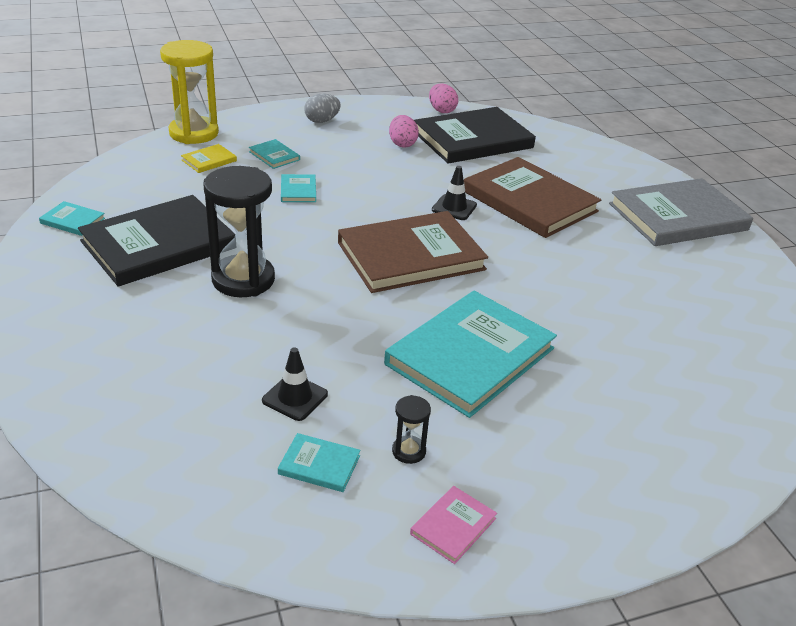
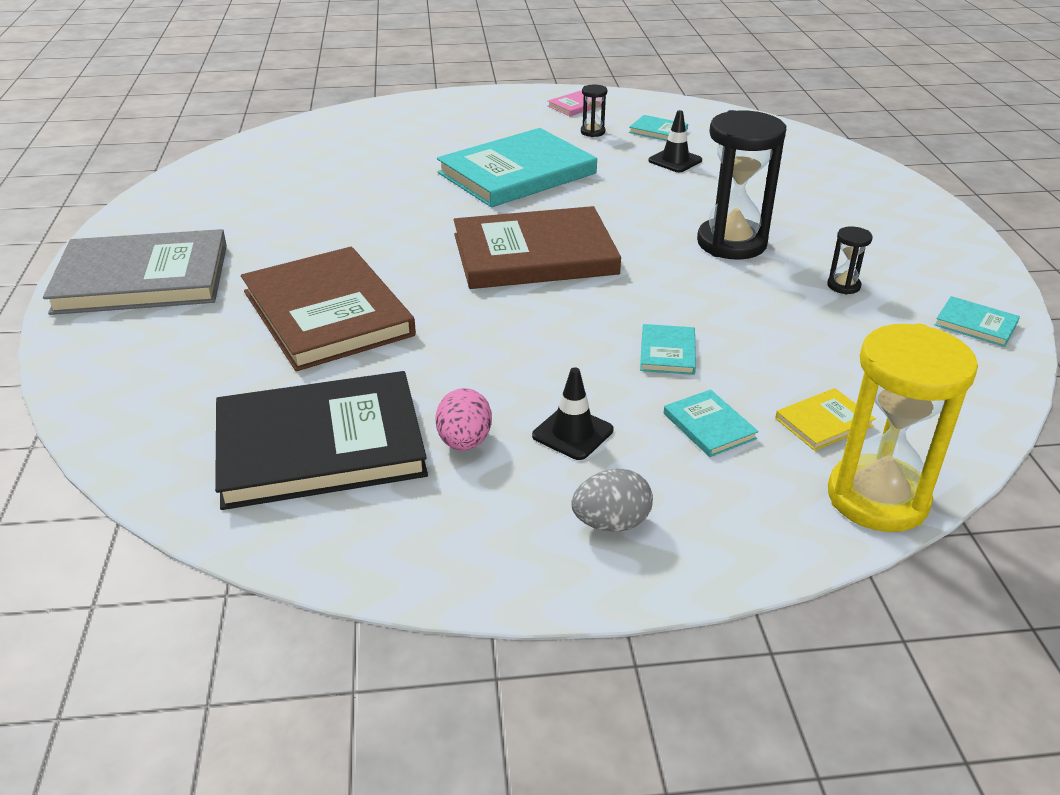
camera: 165 degrees left, 0 degrees up
black book [78,195,235,287] -> black hourglass [827,226,873,295]
pink egg [429,84,458,113] -> none
black traffic cone [432,166,477,220] -> black traffic cone moved to [532,367,613,460]

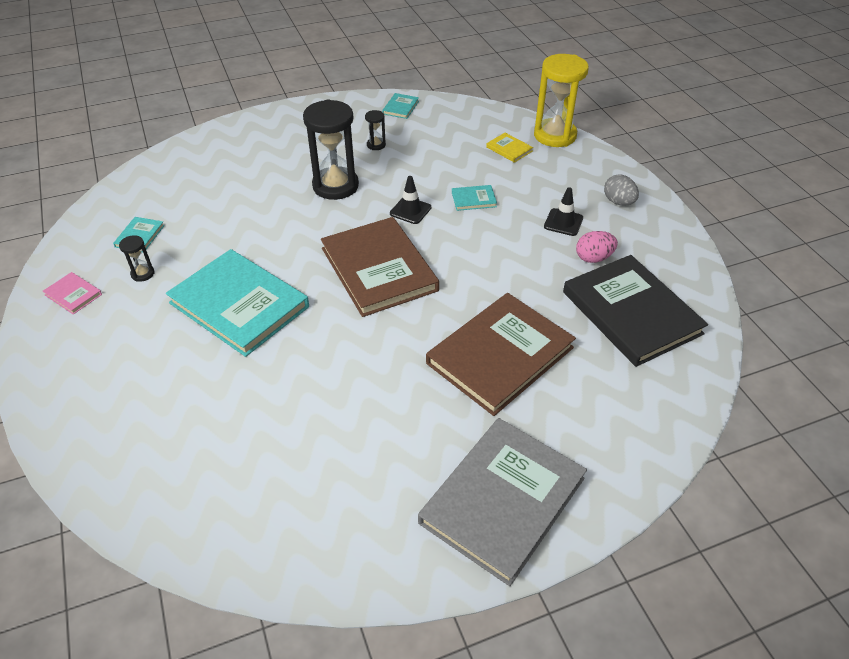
camera: 105 degrees left, 10 degrees up
grey book [43,229,227,315] -> grey book turned 60 degrees clockwise [418,418,587,586]
black traffic cone [649,110,702,172] -> black traffic cone moved to [390,176,431,224]
turquoise book [664,389,759,457] -> none

